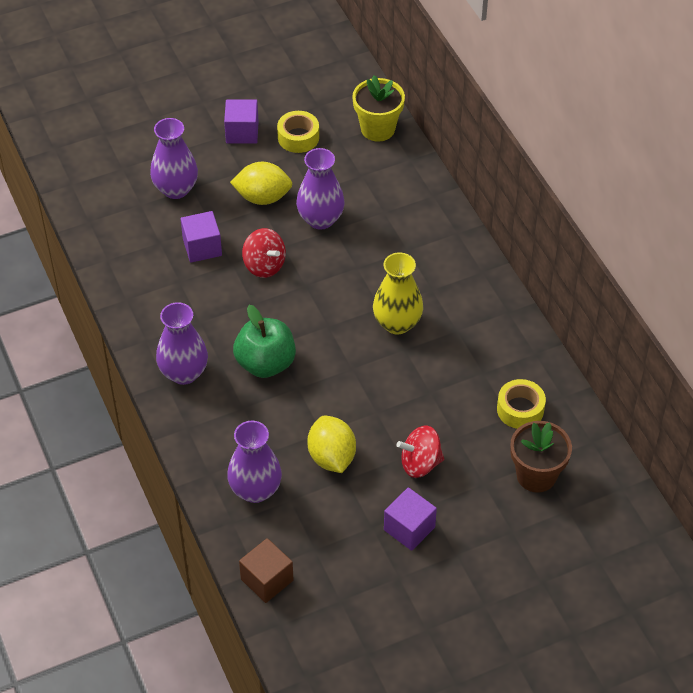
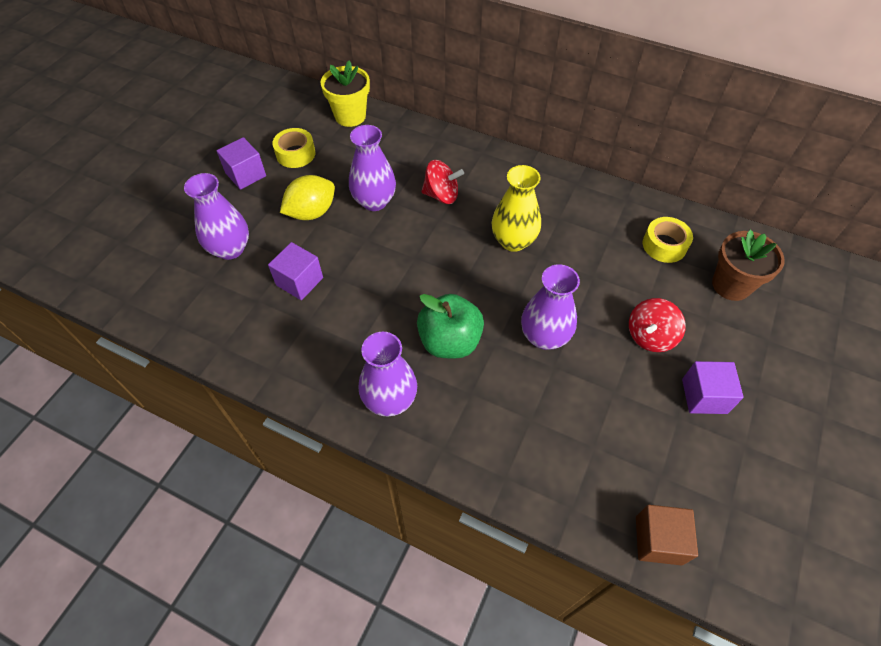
camera: 40 degrees left, 5 degrees up
purple vase [227,421,282,503] -> purple vase moved to [521,264,580,350]
red spinning top [242,228,286,278] -> red spinning top moved to [421,160,464,204]
yellow lemon [307,416,356,473] -> none

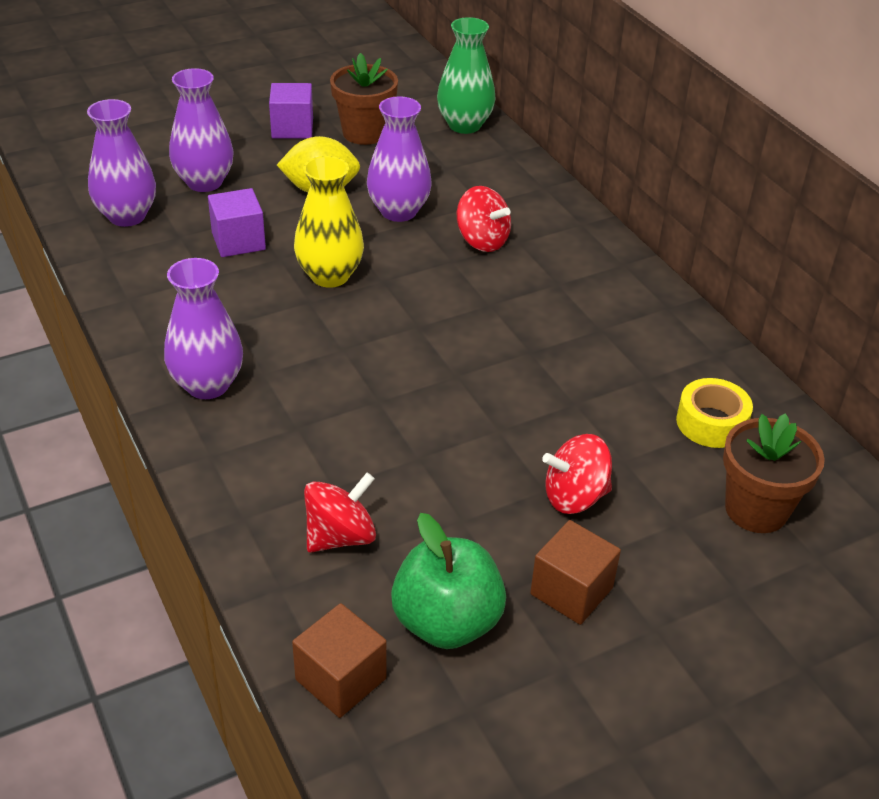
camera: 35 degrees right, 15 degrees down
yellow tape [272,128,316,168] -> brown flower pot [330,53,398,145]
yellow flower pot [320,60,370,127] -> green vase [437,17,496,134]
green apple [417,294,484,358] -> green apple moved to [391,513,506,649]
yellow vase [491,165,541,252] -> yellow vase moved to [294,156,364,288]
purple vase [521,264,580,350] -> purple vase moved to [87,99,156,227]
purple cube [682,361,744,414] -> brown cube [530,520,621,625]
none -> red spinning top [304,473,376,552]

